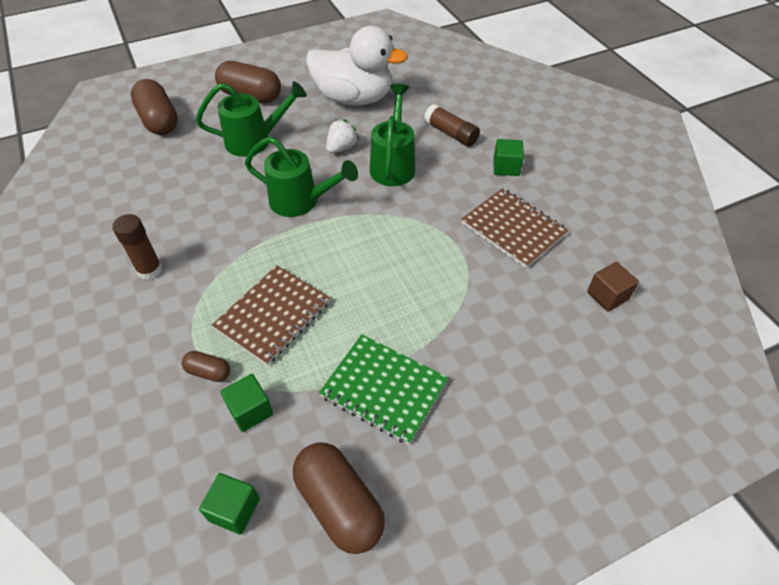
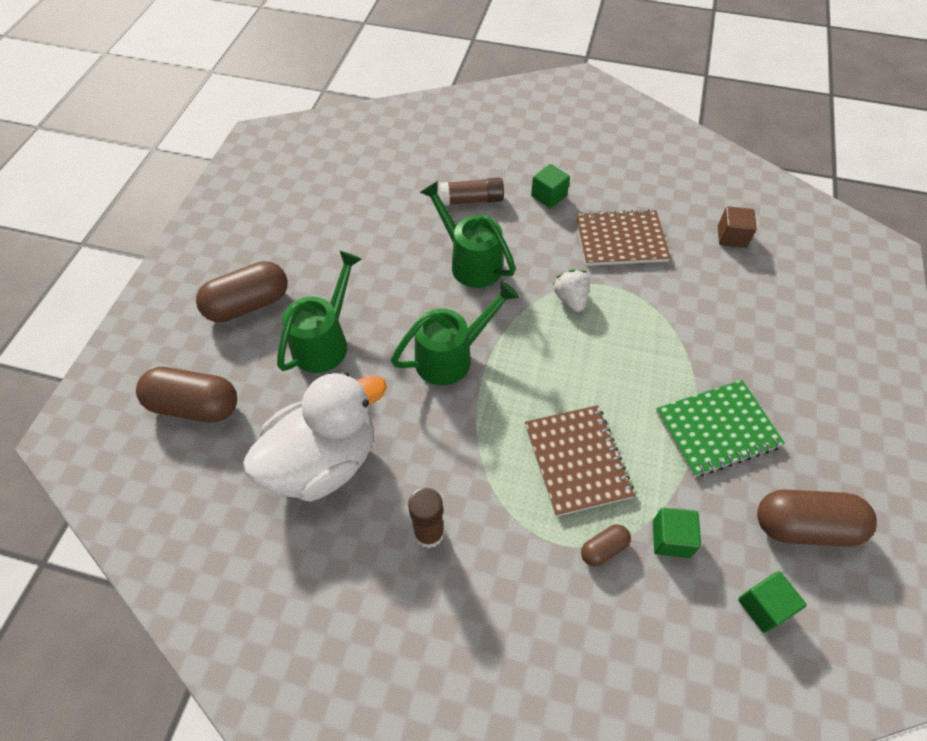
camera: 50 degrees left, 5 degrees up
white duck [306,26,408,106] -> white duck moved to [243,371,387,502]
white strawberry [326,119,359,153] -> white strawberry moved to [553,269,590,312]

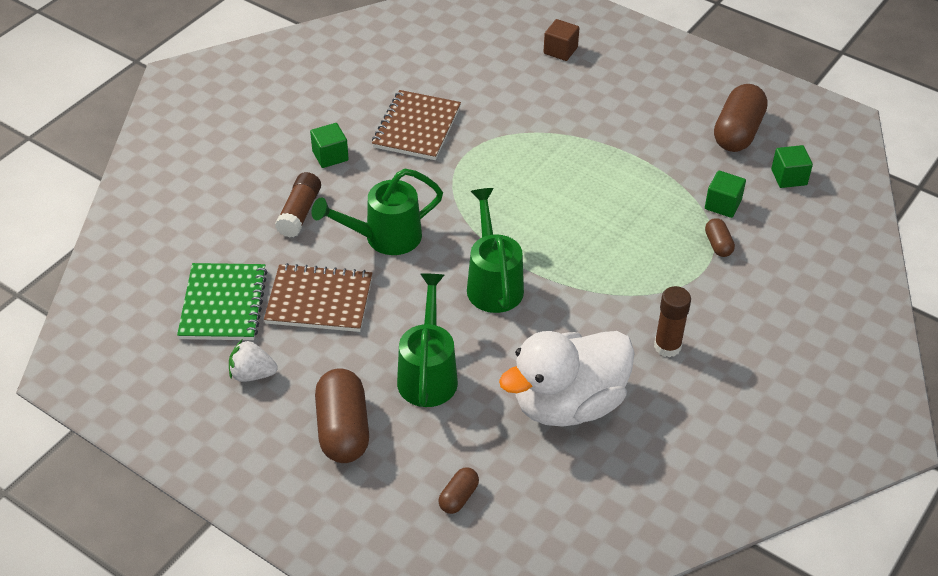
camera: 70 degrees left, 10 degrees down
brown capsule [136,367,237,422] -> brown capsule [438,468,479,514], size x0.49
white duck [243,371,387,502] -> white duck turned 105 degrees counterclockwise [499,331,635,427]
green watering can [277,251,362,373] -> green watering can turned 45 degrees clockwise [397,273,458,407]
brown notebook [525,405,635,517] -> brown notebook moved to [264,263,372,332]
white strawberry [553,269,590,312] -> white strawberry moved to [229,340,277,382]
green notebook [656,380,785,477] -> green notebook moved to [177,263,267,340]
brown cube [718,206,757,248] -> brown cube moved to [543,19,579,61]

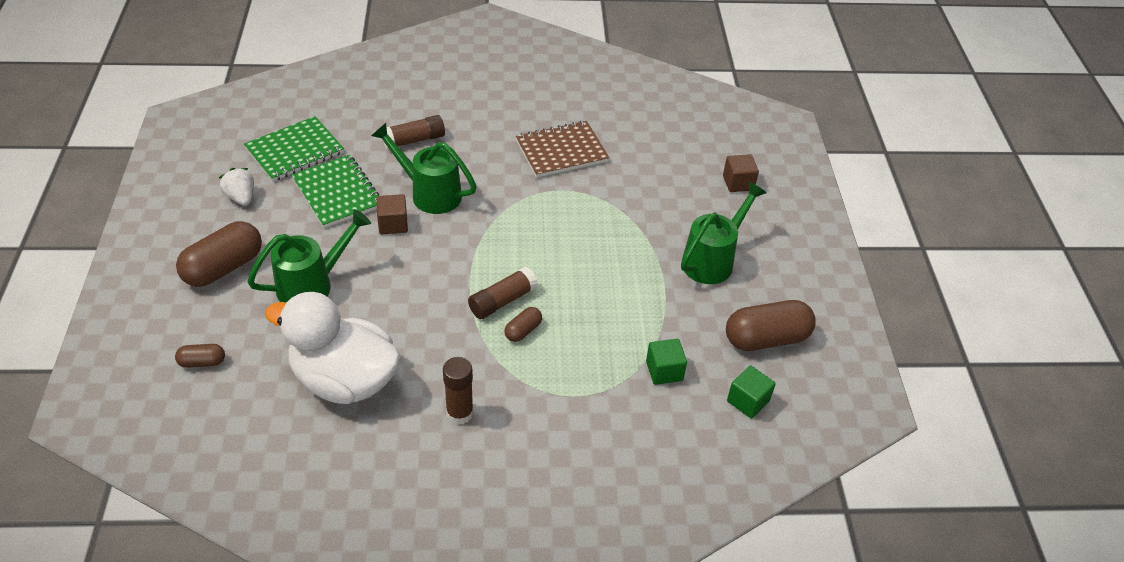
camera: 50 degrees right, 0 degrees up
brown notebook [264,263,372,332] -> green notebook [291,155,379,228]
green cube [310,123,349,168] -> none
green watering can [467,188,524,313] -> green watering can moved to [681,182,767,284]
brown capsule [705,218,735,257] -> brown capsule moved to [504,307,542,342]
none -> brown cube [376,194,408,235]
none -> brown glue stick [468,267,538,319]

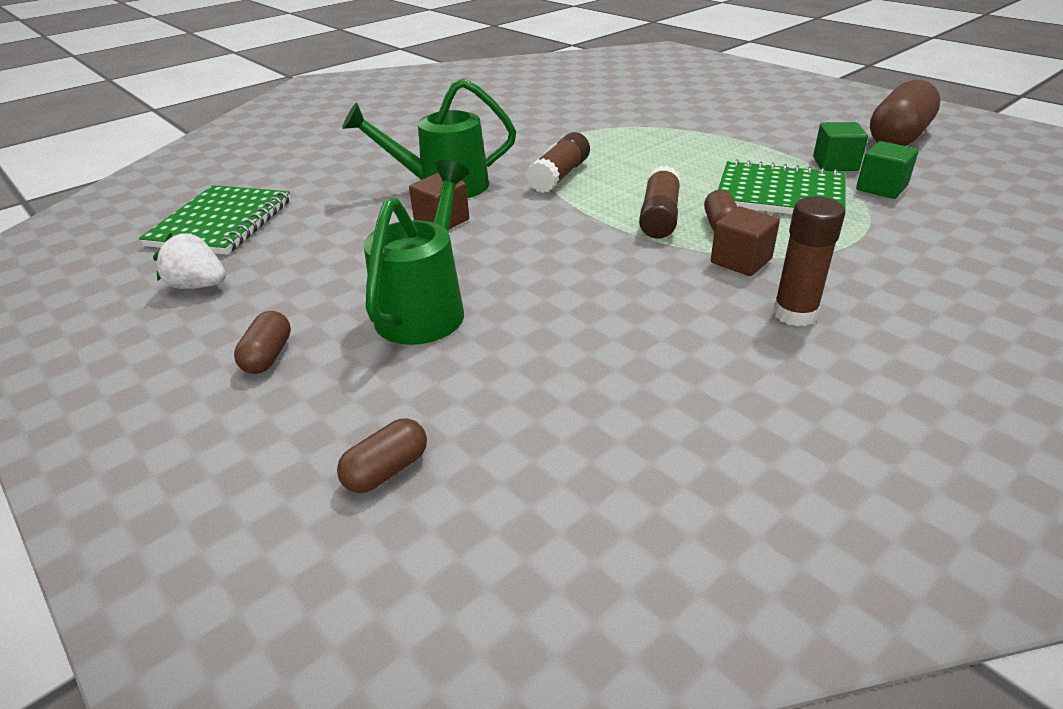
camera: 35 degrees left, 10 degrees down
brown capsule [176,221,262,287] -> brown capsule [234,311,291,374], size x0.49
white duck [265,292,401,404] -> none
green notebook [291,155,379,228] -> green notebook moved to [718,159,846,214]
brown glue stick [383,115,445,149] -> brown glue stick moved to [526,132,590,193]
brown notebook [516,121,609,178] -> none
green watering can [681,182,767,284] -> none
brown cube [723,154,759,192] -> brown cube moved to [711,206,780,276]
green cube [727,365,776,419] -> green cube moved to [813,122,868,171]

